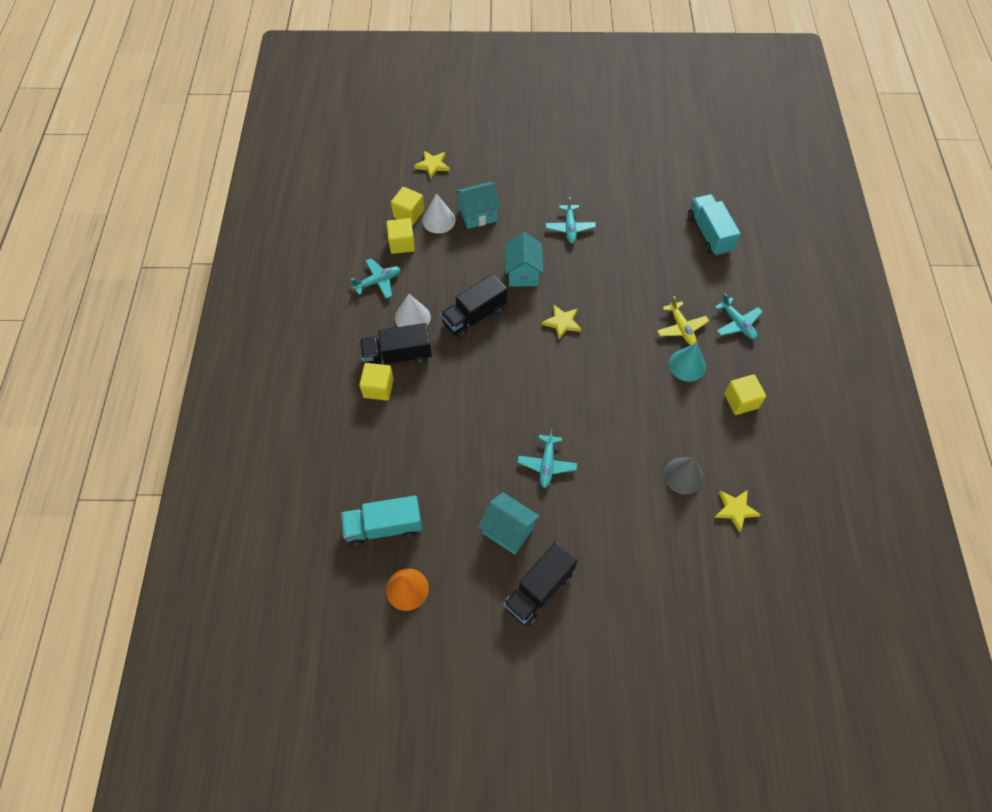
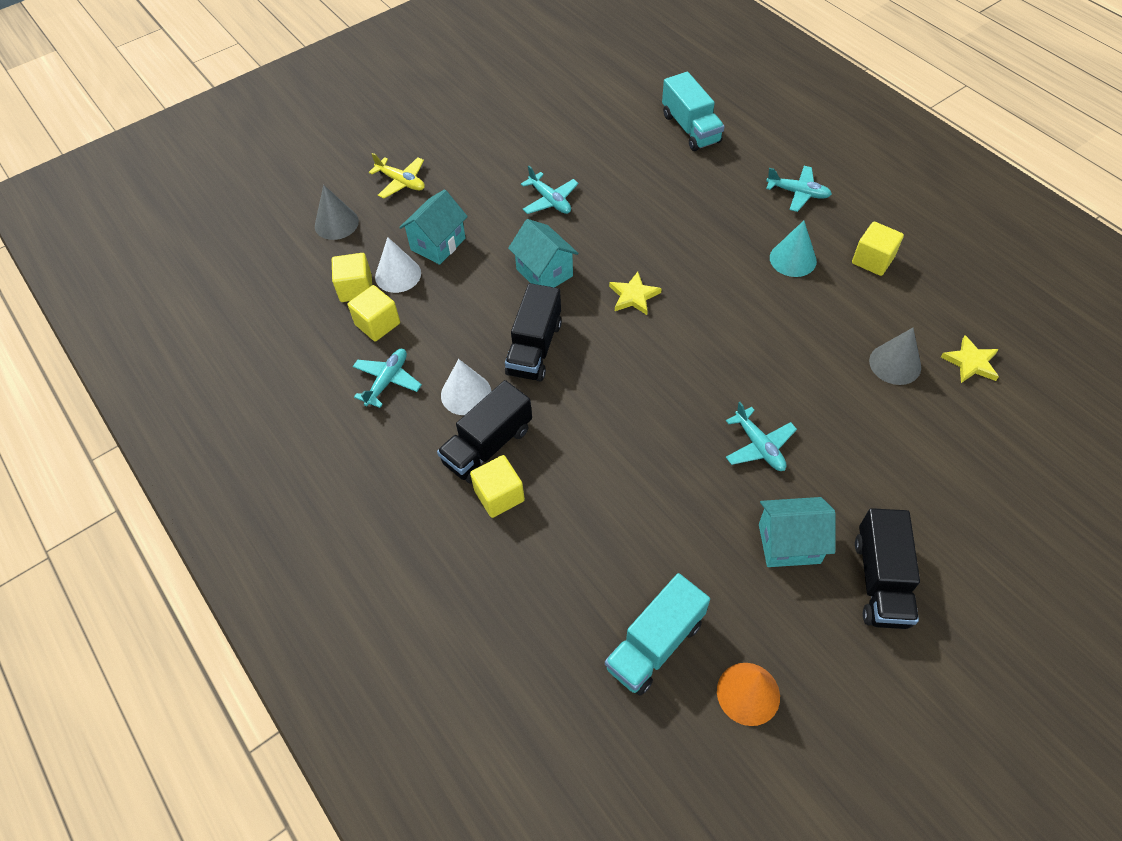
camera: 35 degrees left, 5 degrees down
yellow star [414,151,450,179] -> grey cone [315,185,359,240]
yellow plane [657,296,709,345] -> yellow plane moved to [369,153,425,198]
turquoise truck [688,194,741,256] -> turquoise truck turned 150 degrees counterclockwise [662,72,724,151]

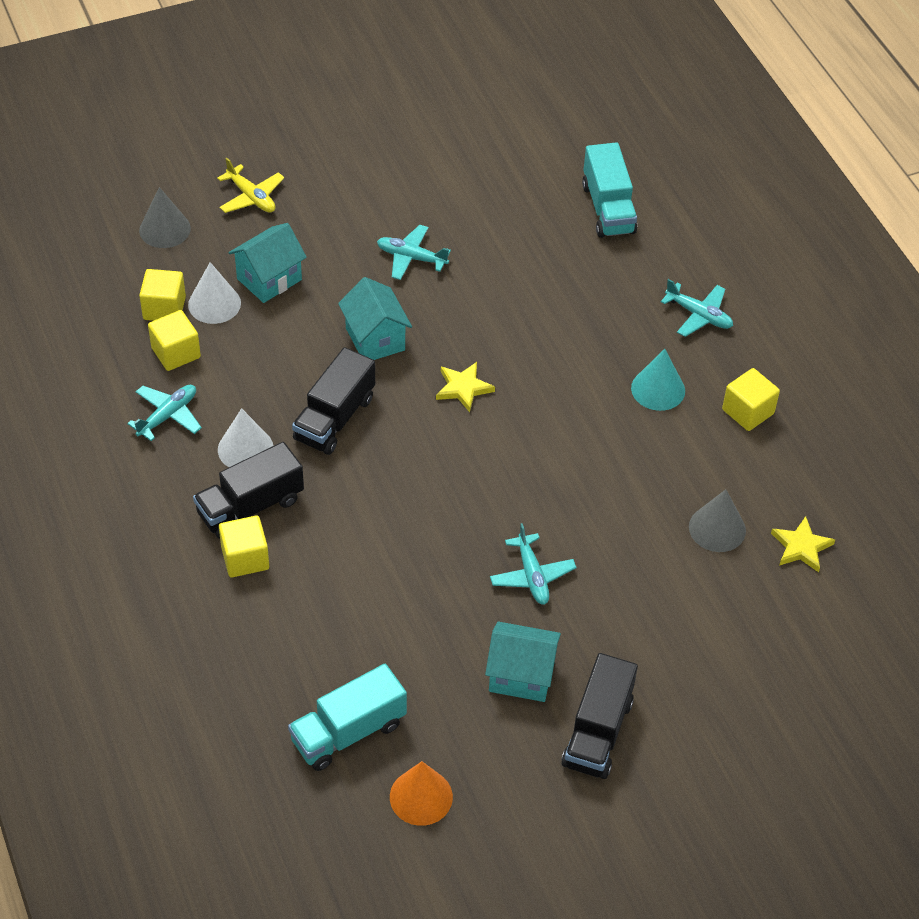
camera: 10 degrees right, 5 degrees down
turquoise plane [521,166,579,214] -> turquoise plane turned 135 degrees clockwise [377,225,451,280]

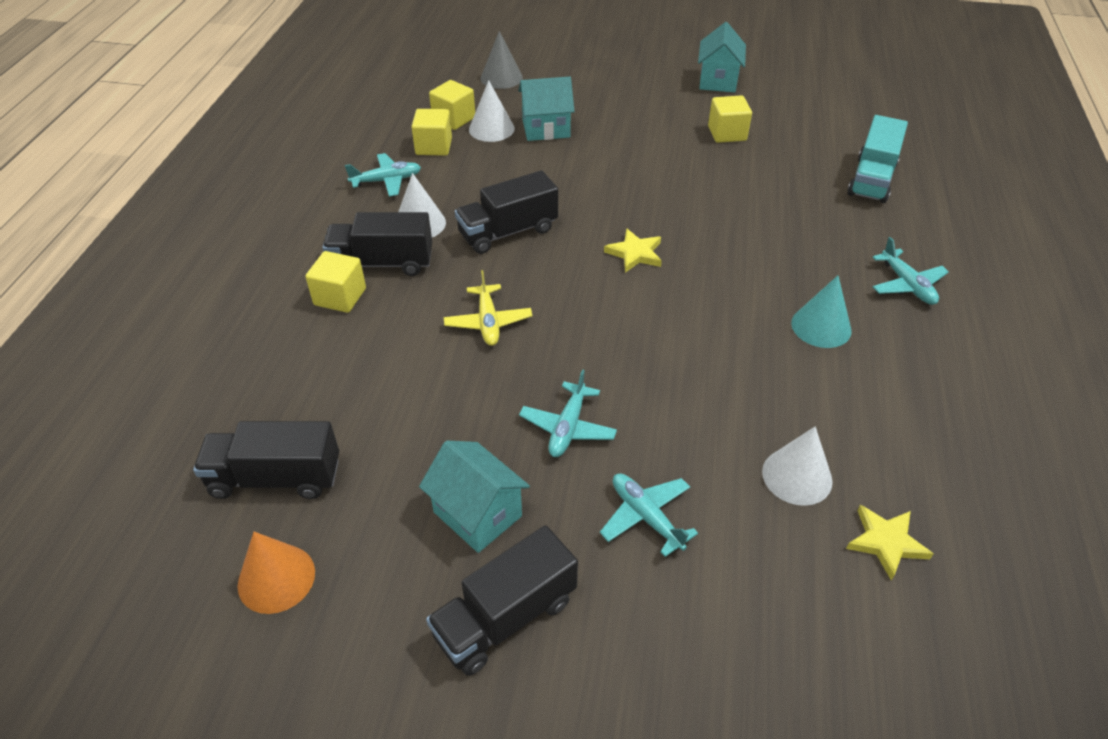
camera: 35 degrees right, 5 degrees down
yellow plane [217,158,284,213] -> yellow plane moved to [444,270,532,346]
turquoise truck [288,664,407,771] -> black truck [193,421,339,499]
turquoise house [338,277,412,360] -> turquoise house moved to [698,22,746,92]
turquoise plane [377,225,451,280] -> turquoise plane moved to [600,473,698,557]
grey cone [689,489,746,552] -> white cone [762,427,833,506]
yellow cube [722,368,780,431] -> yellow cube moved to [708,95,752,143]

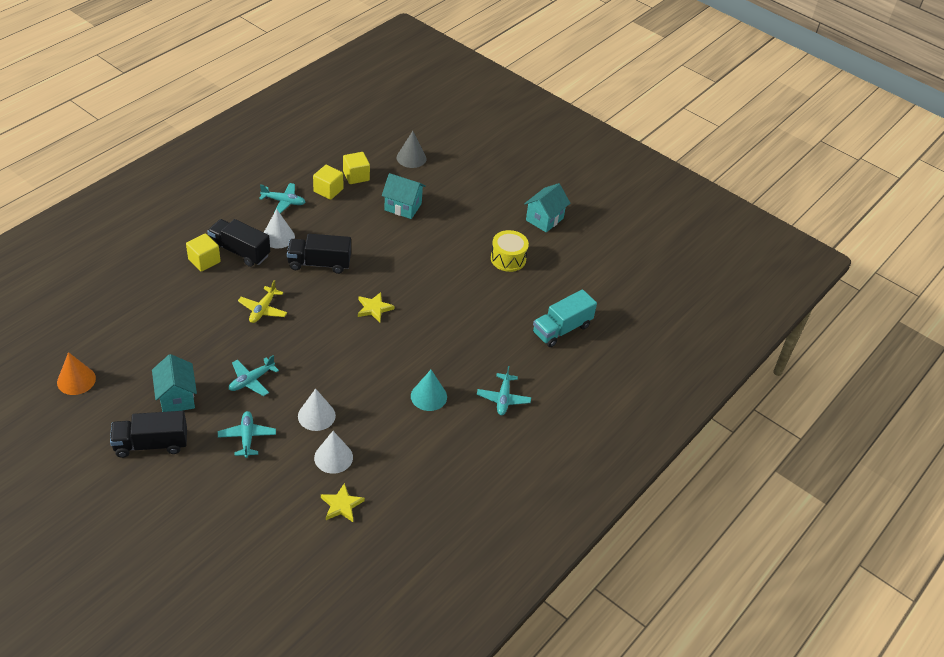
camera: 25 degrees right, 0 degrees up
black truck [193,421,339,499] -> none
white cone [469,80,514,142] -> white cone moved to [298,389,336,431]
yellow cube [708,95,752,143] -> yellow drum [491,230,529,272]

